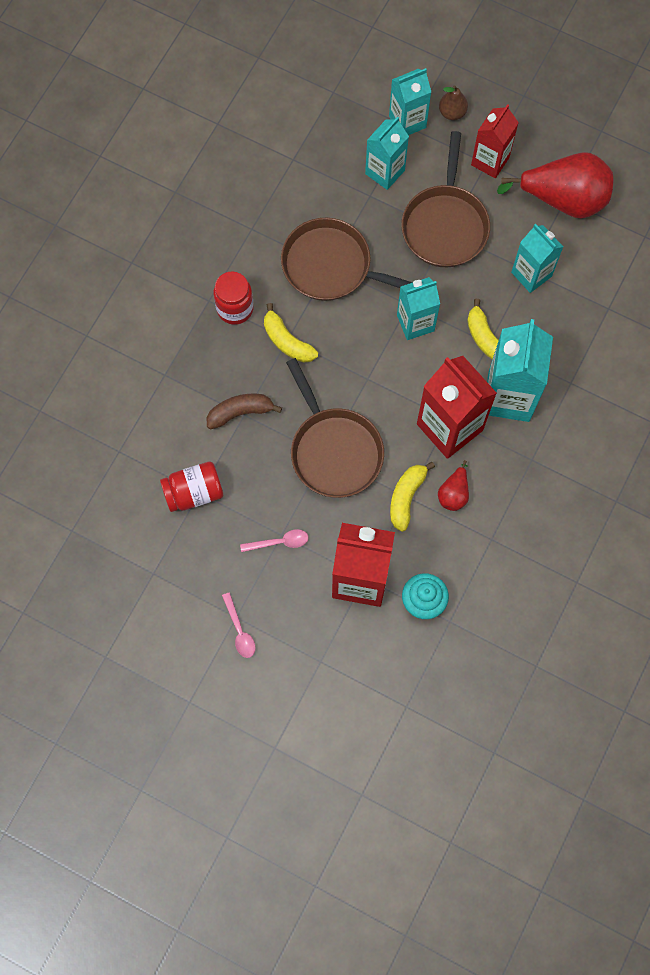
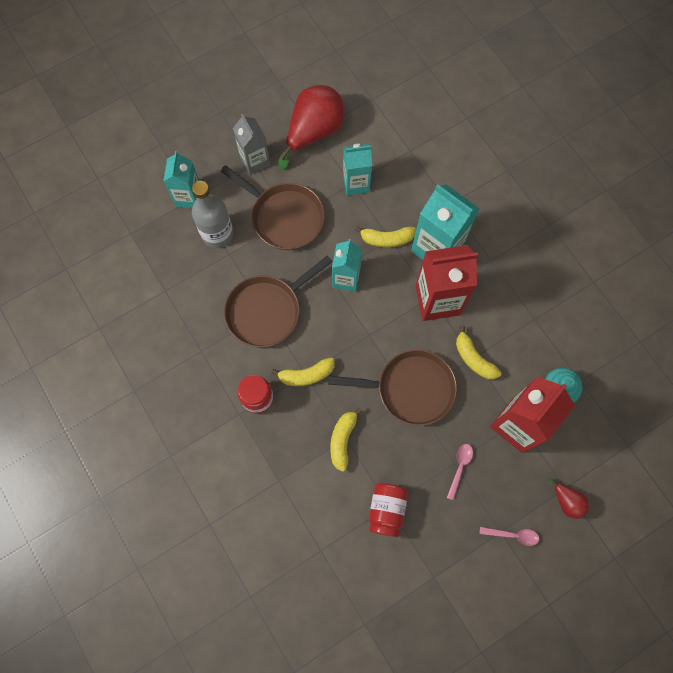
camera: 60 degrees left, 0 degrees up
brown banana [206,394,282,429] -> yellow banana [330,407,363,472]
turquoise carton [365,117,409,190] -> grey bottle [192,181,234,248]
red pear [438,460,469,511] -> red pear moved to [547,478,589,519]
brown pear [439,85,468,120] -> none
red carton [471,104,519,178] -> grey carton [233,114,270,175]

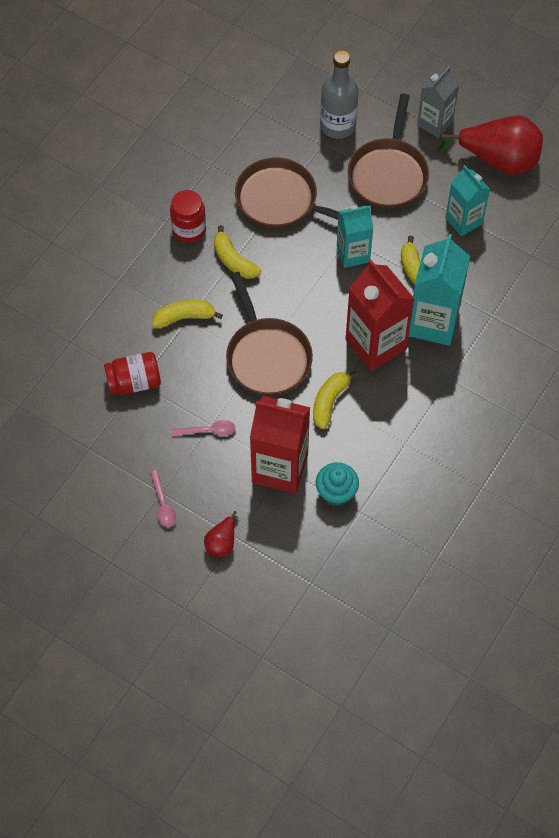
camera: 65 degrees right, 10 degrees down
turquoise carton [164,151,199,208] -> none

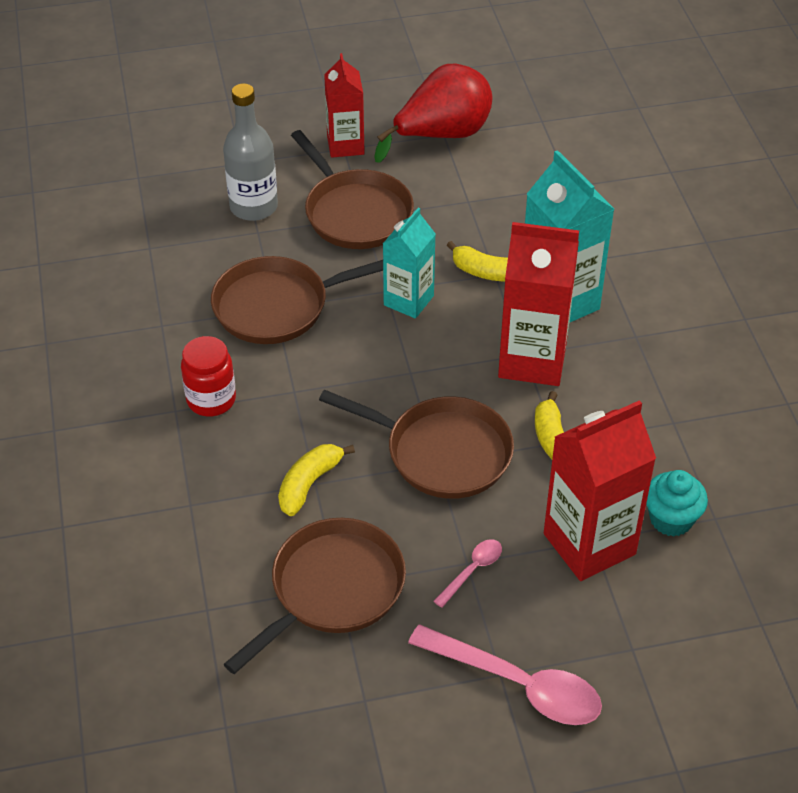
camera: 45 degrees left, 15 degrees down
red jar [104,352,161,395] -> brown pan [224,518,406,674]
pink spoon [150,470,176,527] -> pink spoon [408,624,602,725], size x2.03
red pear [204,511,238,558] -> none
yellow banana [214,225,261,279] -> none
grey carton [417,66,459,138] -> red carton [324,53,365,158]
turquoise carton [445,165,490,236] -> none

